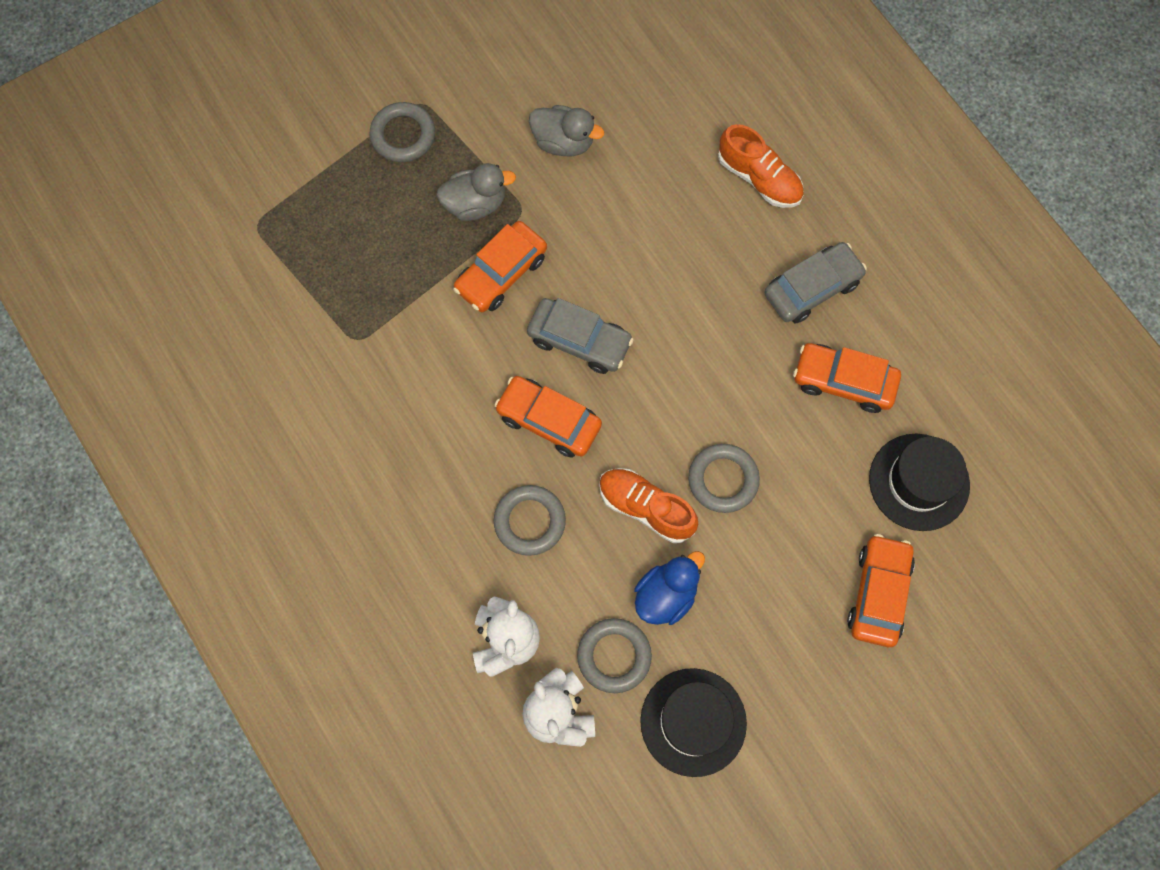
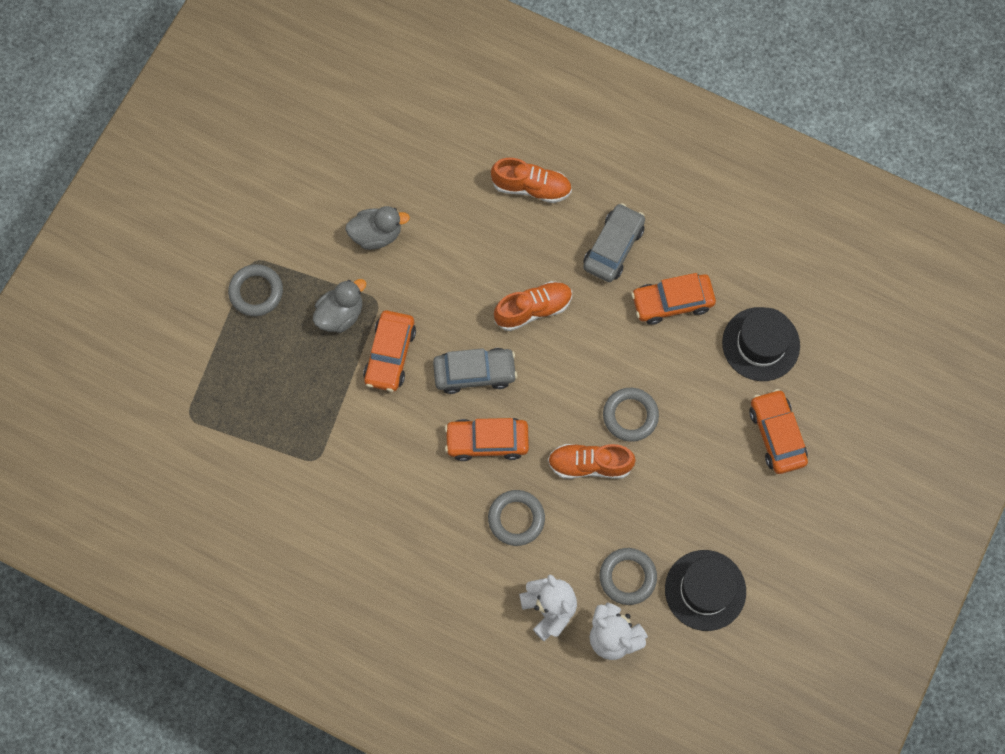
camera: 30 degrees left, 0 degrees up
blue duck [635,551,705,625] -> none
none -> orange shoe [494,281,572,331]

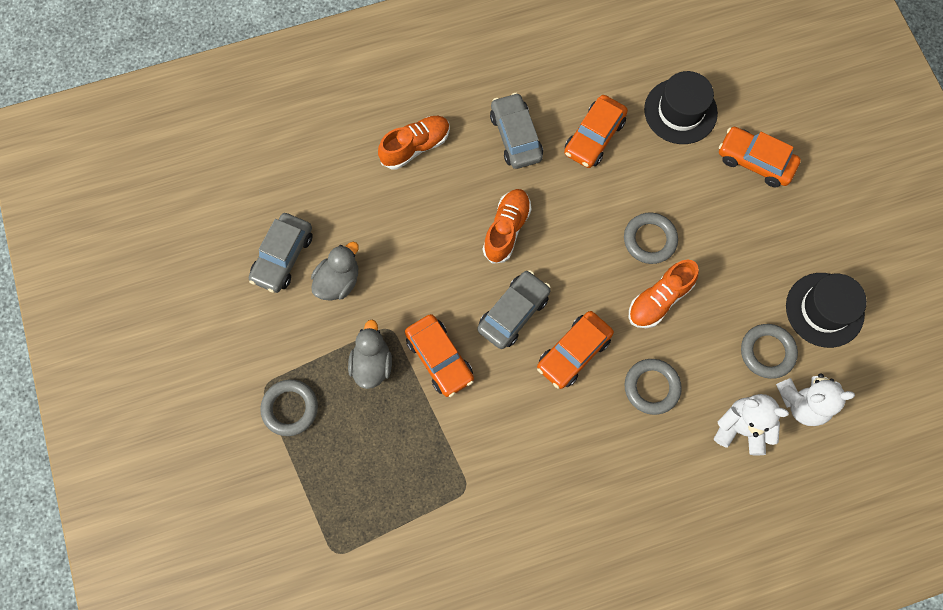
camera: 45 degrees left, 0 degrees up
none -> grey car [249,213,313,293]

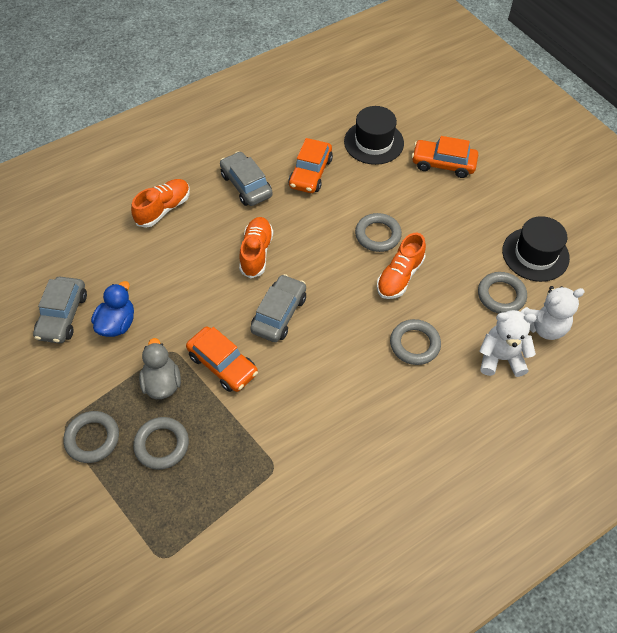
camera: 15 degrees left, 15 degrees down
grey duck [311,242,359,301] -> blue duck [91,281,134,337]
orange car [537,311,614,389] -> none
none -> grey ring [133,417,189,470]

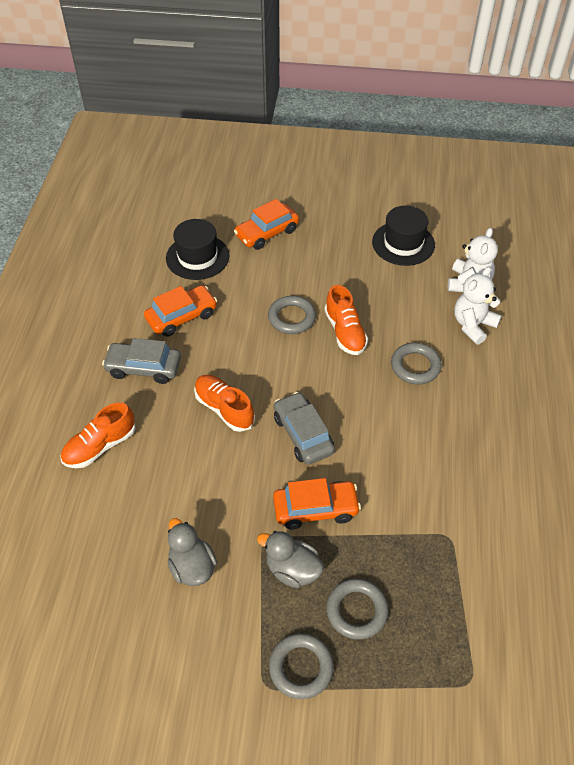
camera: 50 degrees left, 5 degrees down
grey car [33,277,87,343] -> none
blue duck [91,281,134,337] -> grey duck [168,518,217,586]
orange shoe [131,179,190,228] -> orange shoe turned 120 degrees counterclockwise [61,402,135,468]
orange car [288,138,333,193] -> orange car turned 90 degrees counterclockwise [144,285,217,337]
grey ring [478,272,527,313] -> none

